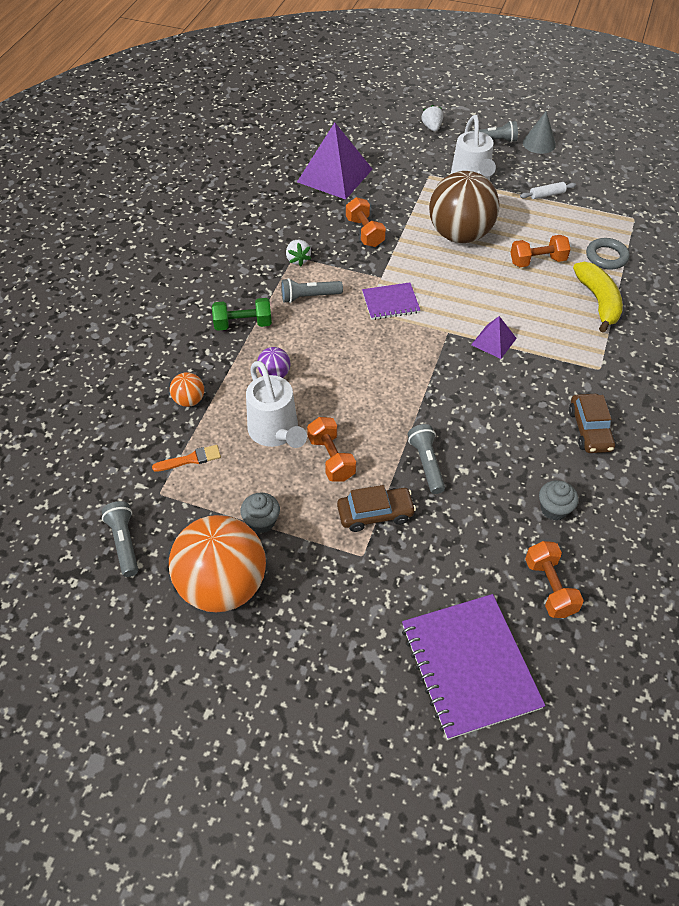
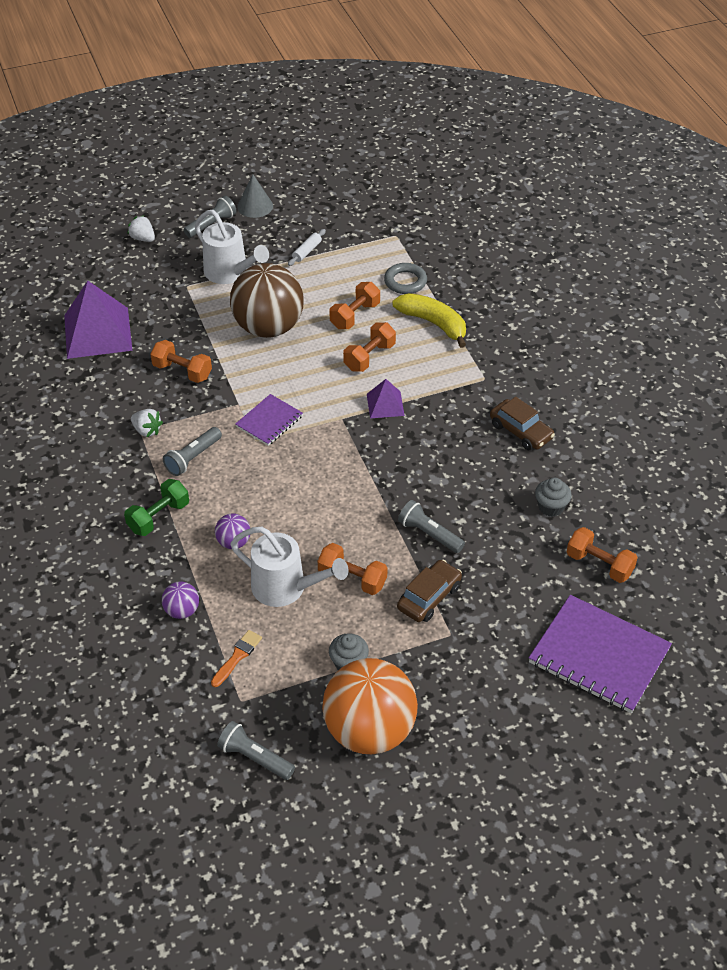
camera: 40 degrees left, 5 degrees down
orange ball [170,372,204,407] -> purple ball [162,581,199,619]
none -> orange dumbbell [343,322,396,372]

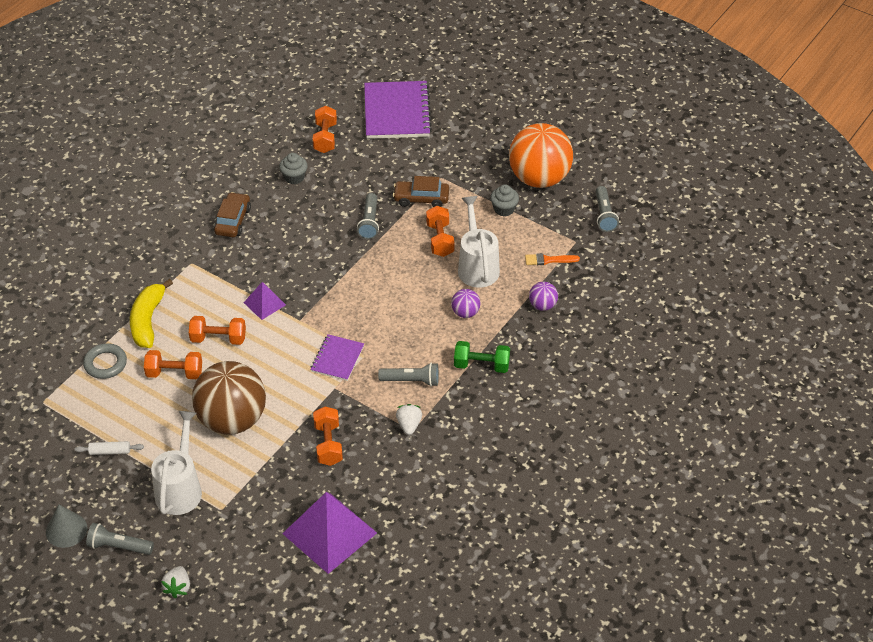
camera: 125 degrees left, 0 degrees up
purple notebook [236,394,303,446] -> purple notebook turned 75 degrees counterclockwise [310,334,364,381]

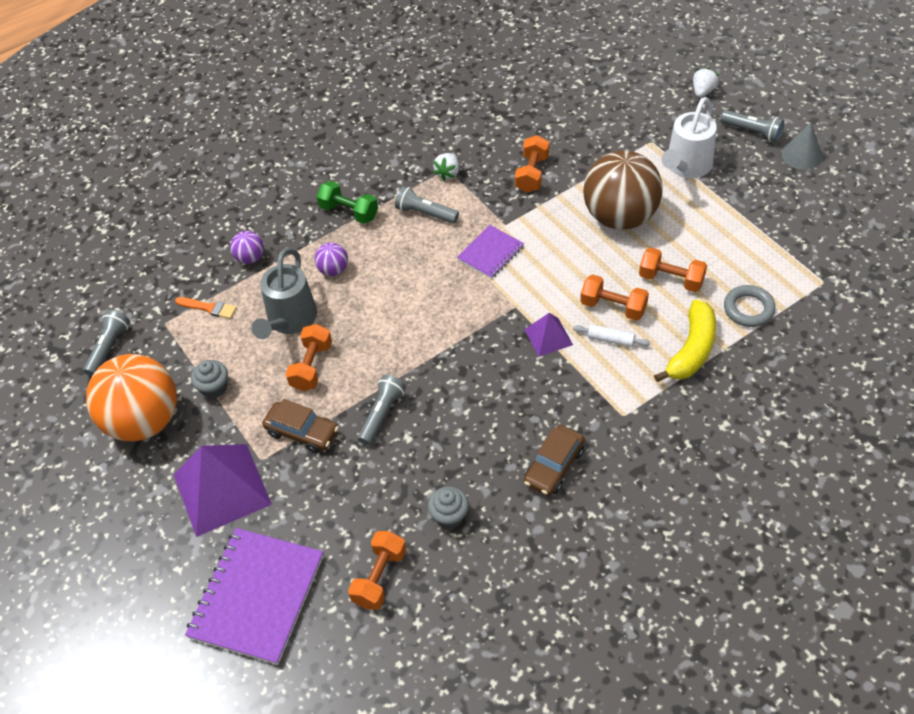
camera: 155 degrees left, 5 degrees up
white rolling pin [74,441,144,455] -> white rolling pin moved to [573,325,650,347]
purple pyramid [282,492,377,574] -> purple pyramid moved to [174,444,272,537]
white watering can [458,196,500,288] -> grey watering can [251,248,317,339]

